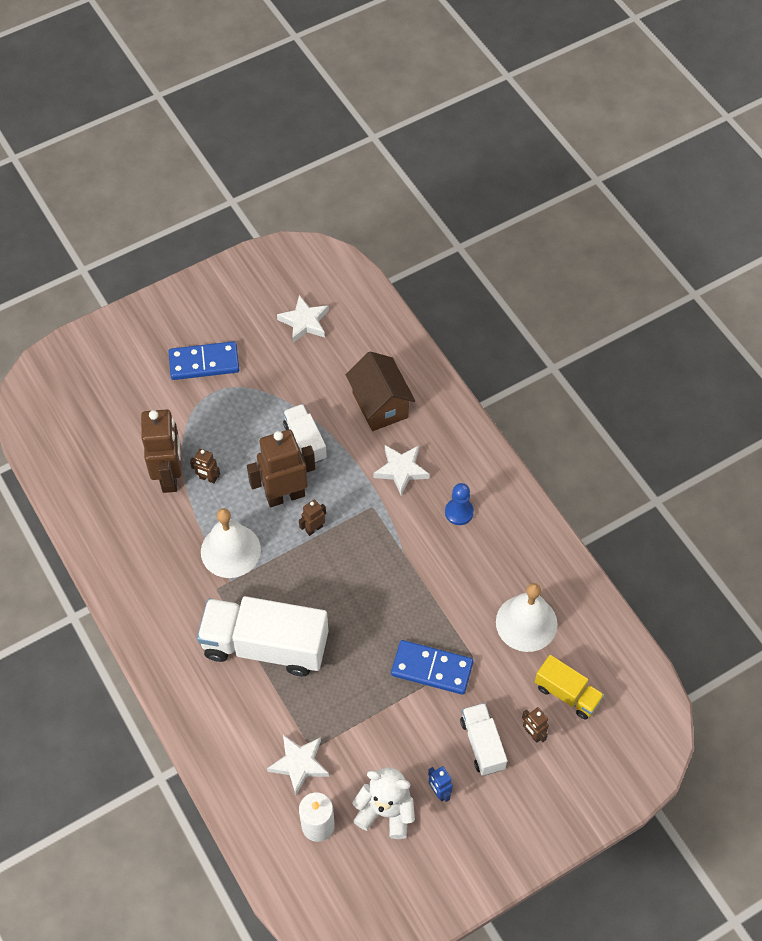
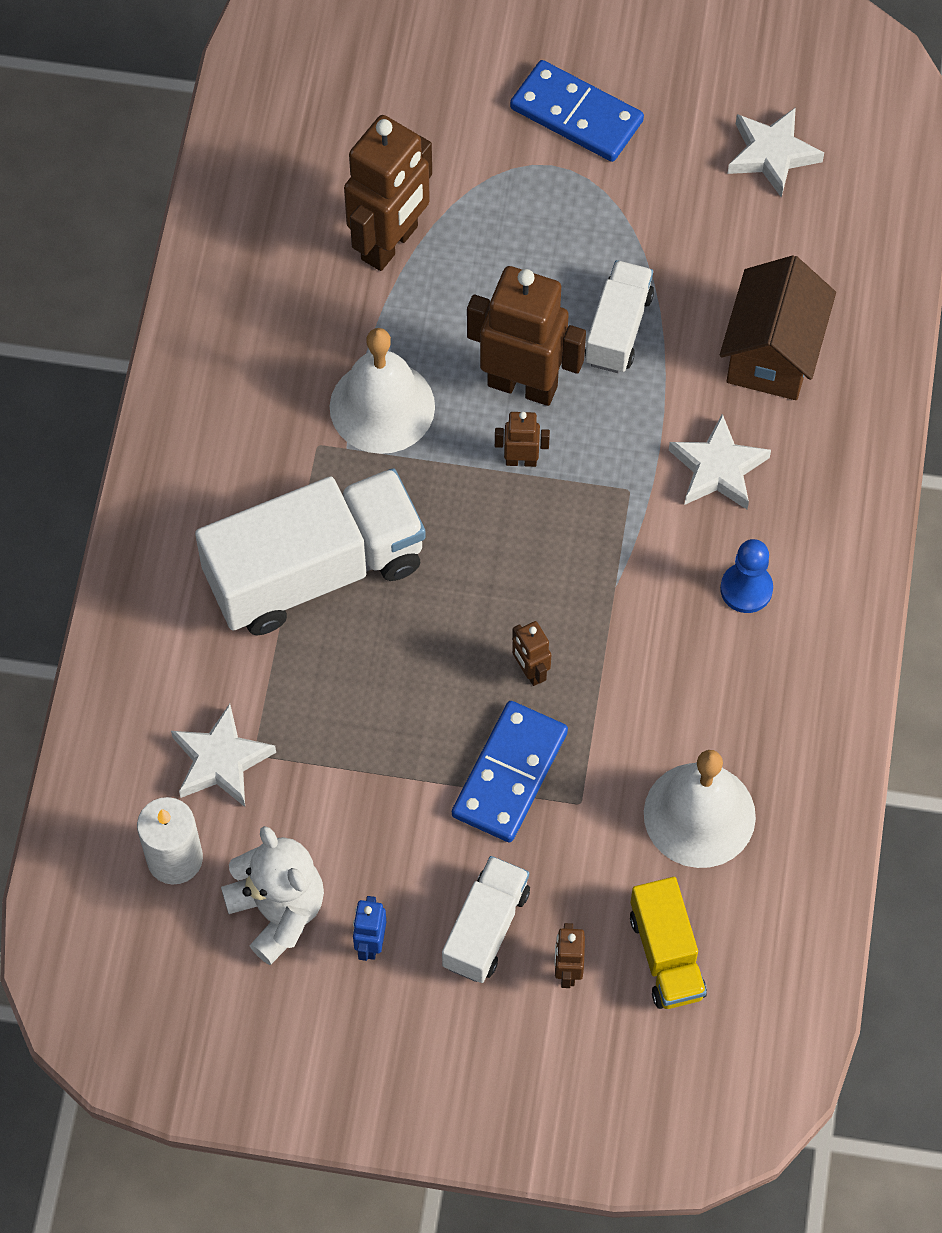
camera: 40 degrees right, 5 degrees up
brown robot [190,449,220,484] -> brown robot moved to [512,621,551,686]
white truck [197,596,328,676] -> white truck turned 105 degrees clockwise [195,468,426,635]
blue domino [391,640,474,695] -> blue domino turned 60 degrees clockwise [452,701,568,843]

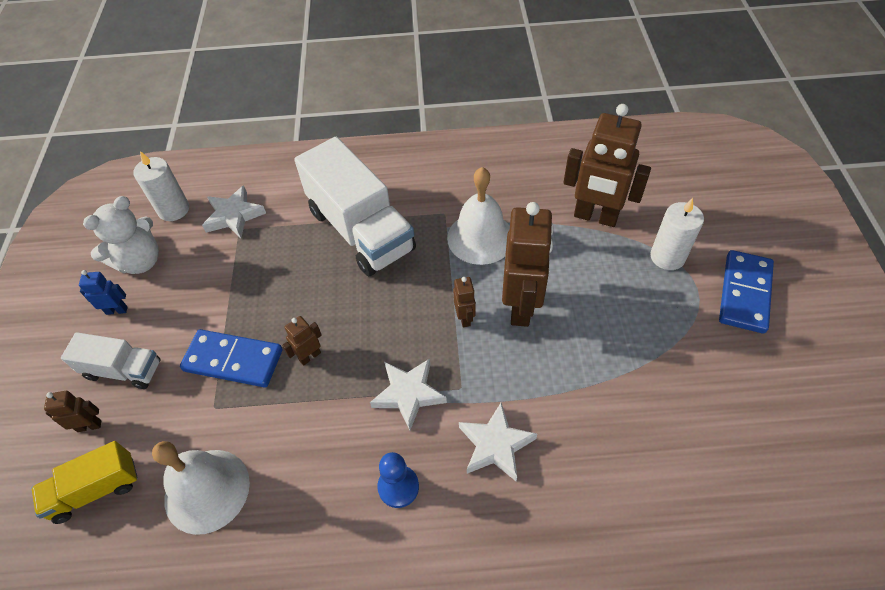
camera: 80 degrees right, 10 degrees down
white truck [585,260,654,373] -> none
brown house [720,255,836,400] -> none
white star [727,107,824,198] -> white star moved to [370,359,447,430]
none -> white candle [650,198,704,270]

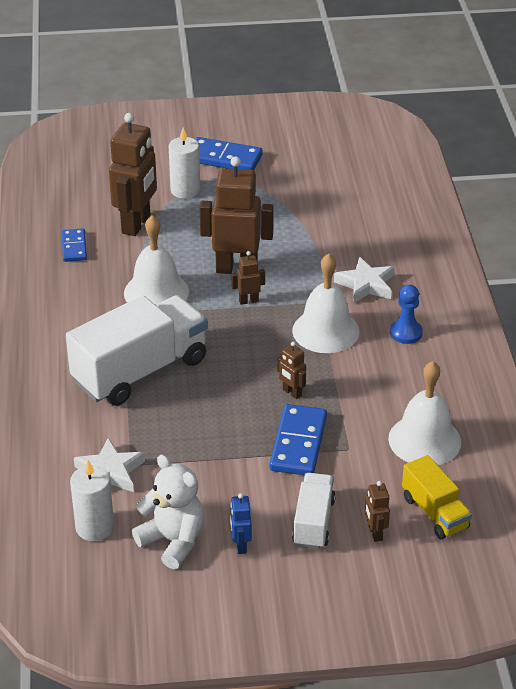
camera: 95 degrees left, 15 degrees down
white star [370,359,447,430] -> white bell [292,253,359,353]
none -> blue domino [62,229,87,262]

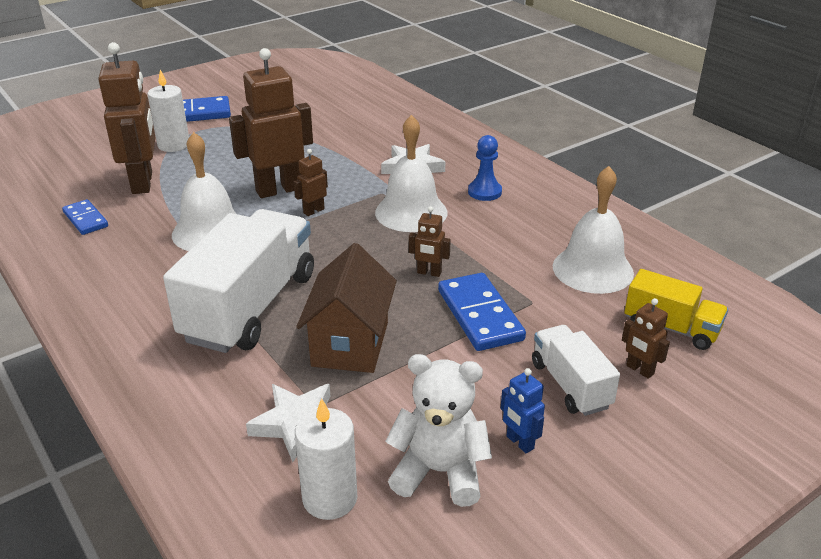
camera: 30 degrees left, 5 degrees down
none -> brown house [296,243,397,373]

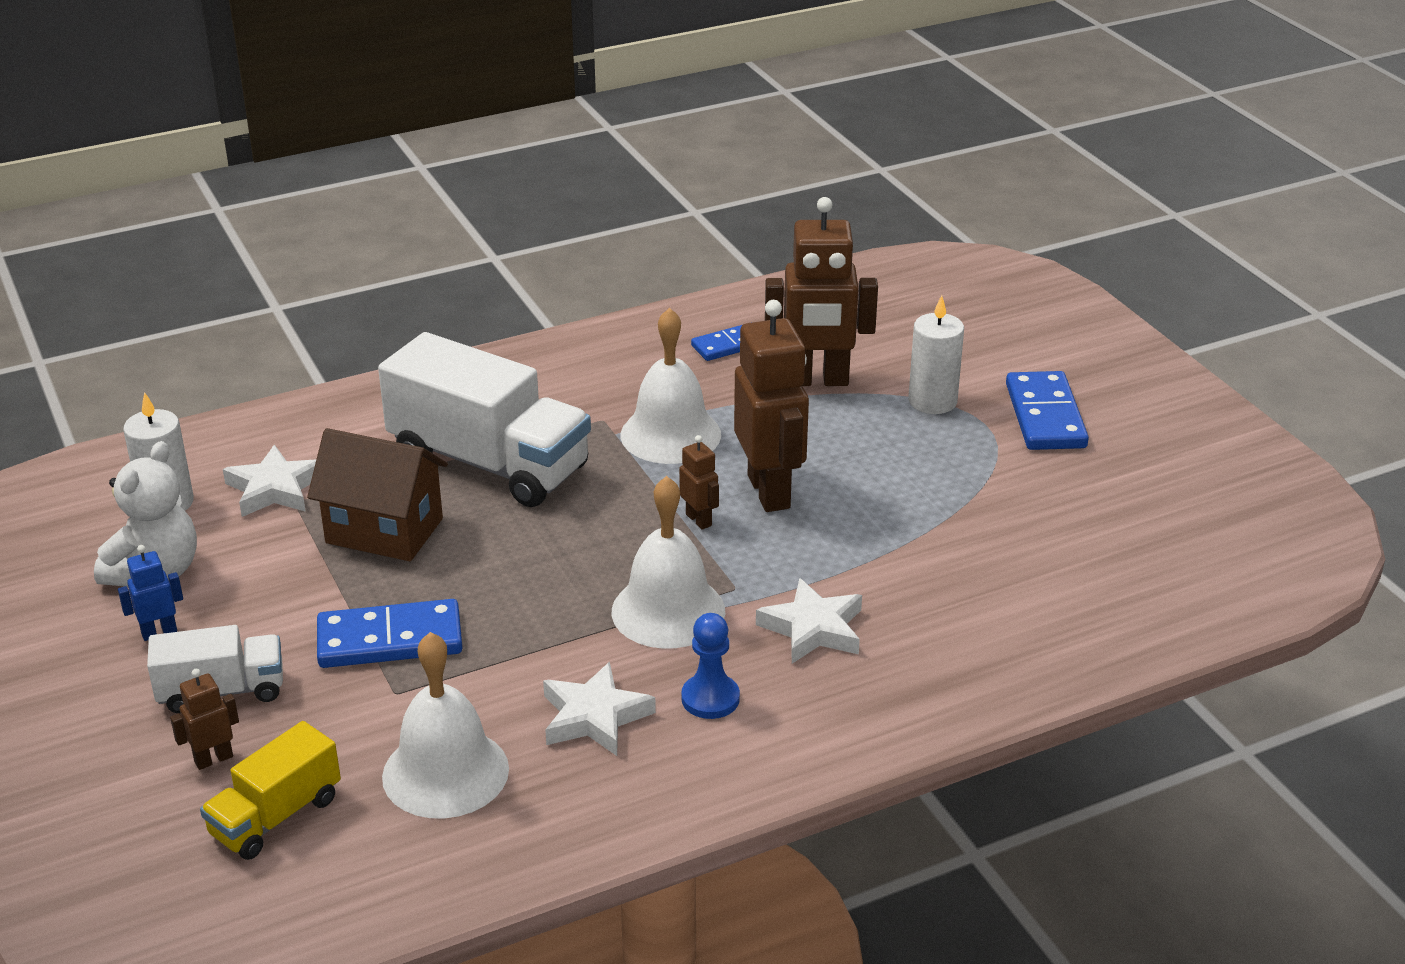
camera: 100 degrees right, 0 degrees up
brown robot [409,206,451,277] -> none
none -> white star [543,662,656,756]

